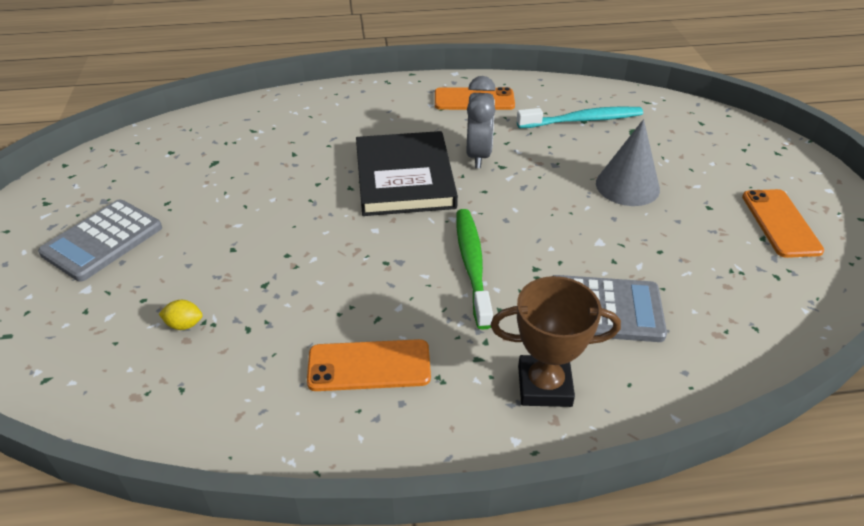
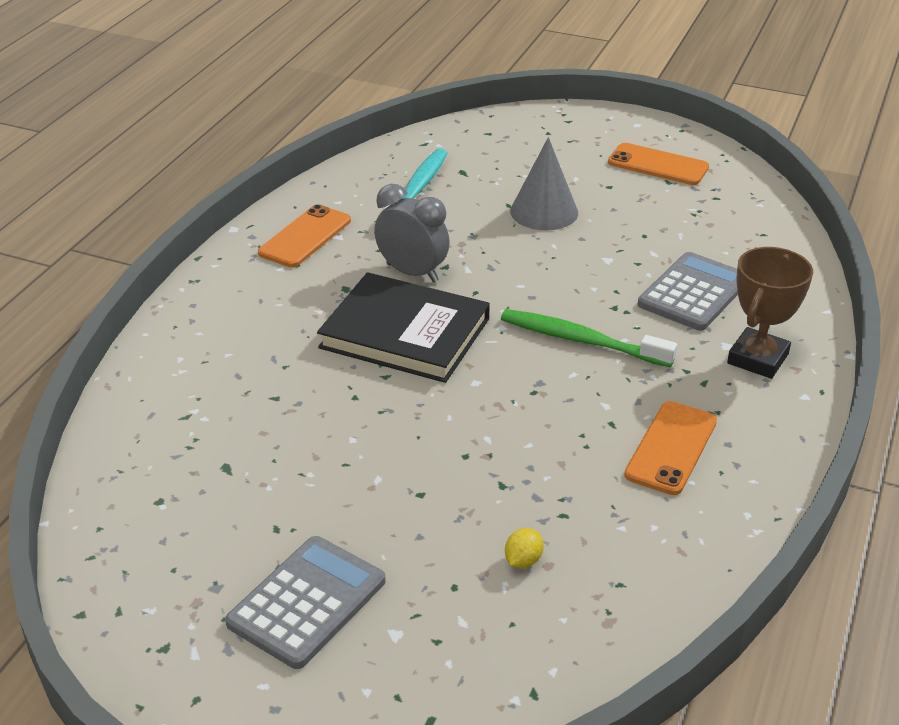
camera: 60 degrees left, 5 degrees down
grey calculator [38,199,162,282] -> grey calculator turned 120 degrees counterclockwise [225,536,386,669]

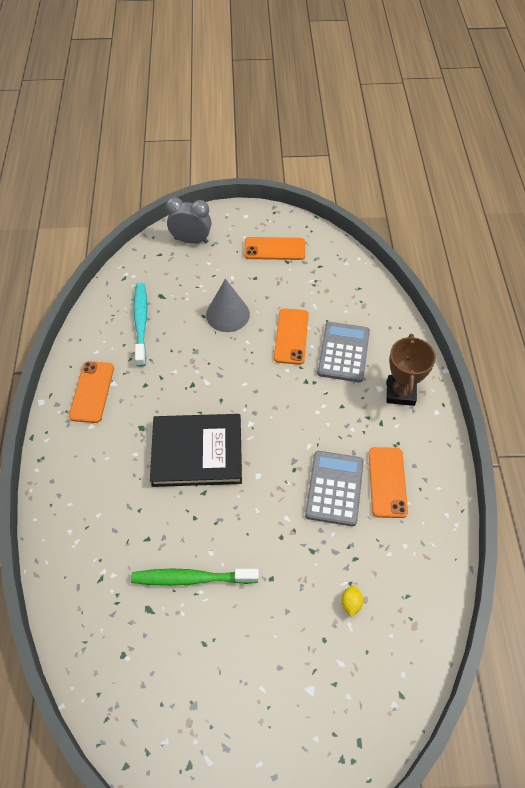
camera: 25 degrees left, 20 degrees up
grey calculator [225,536,386,669] -> grey calculator moved to [305,451,364,526]
grey clock [374,184,450,283] -> grey clock moved to [165,197,211,244]
green toothbrush [501,309,677,367] -> green toothbrush moved to [131,568,259,586]
none -> orange phone [274,308,309,365]

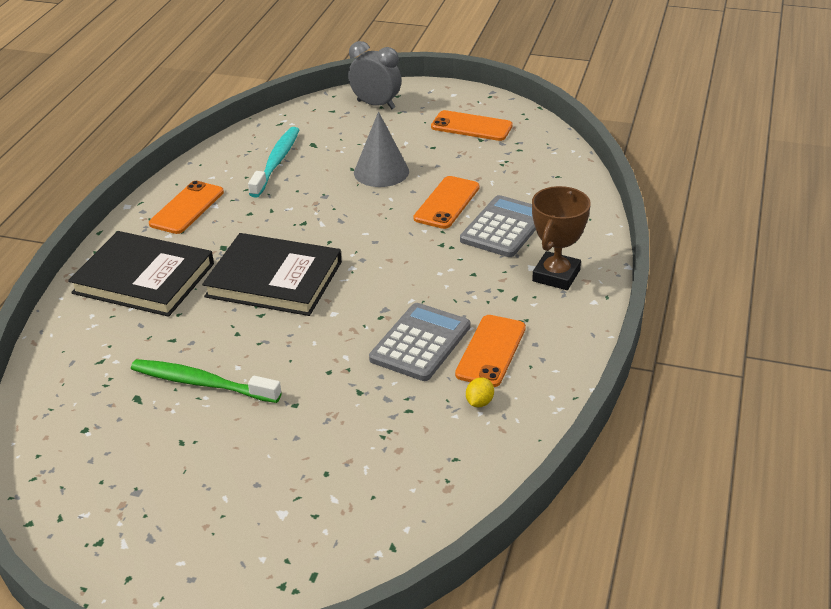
camera: 20 degrees right, 20 degrees down
yellow lemon [341,585,363,617] -> yellow lemon moved to [466,377,494,407]
none -> black book [68,231,214,317]

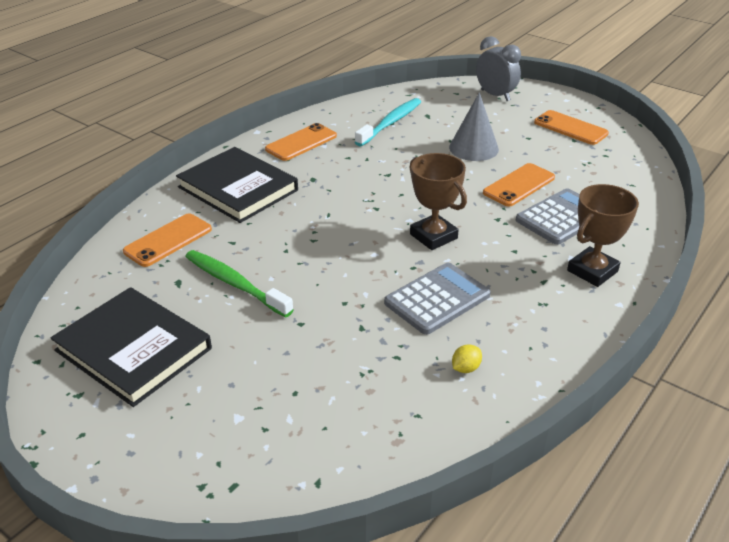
camera: 20 degrees right, 0 degrees up
black book [202,233,342,316] -> black book moved to [50,287,212,407]
orange phone [455,315,526,387] -> orange phone moved to [123,213,212,267]
none -> brown trophy [409,153,467,250]

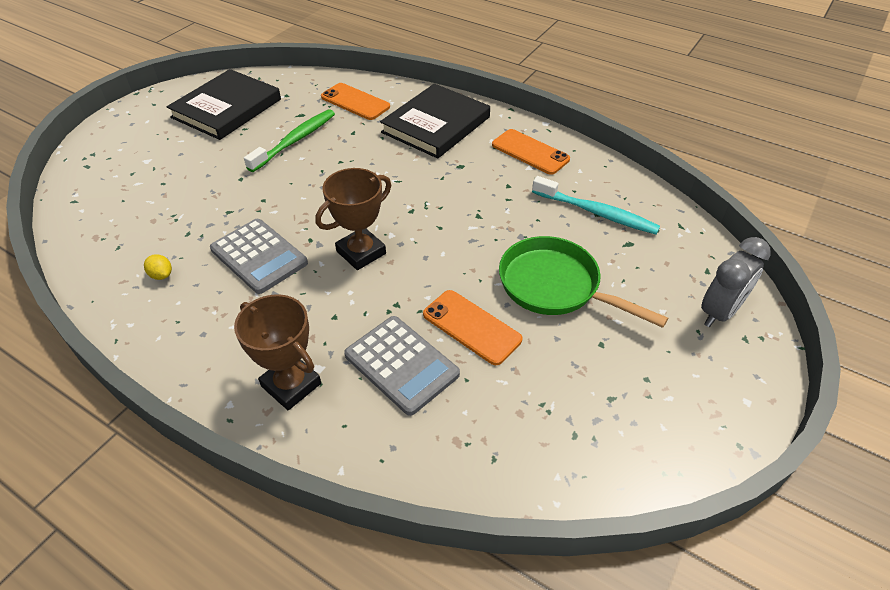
camera: 85 degrees right, 10 degrees up
grey cone [449,92,499,161] -> green pan [499,236,668,328]
orange phone [534,110,609,145] -> none

